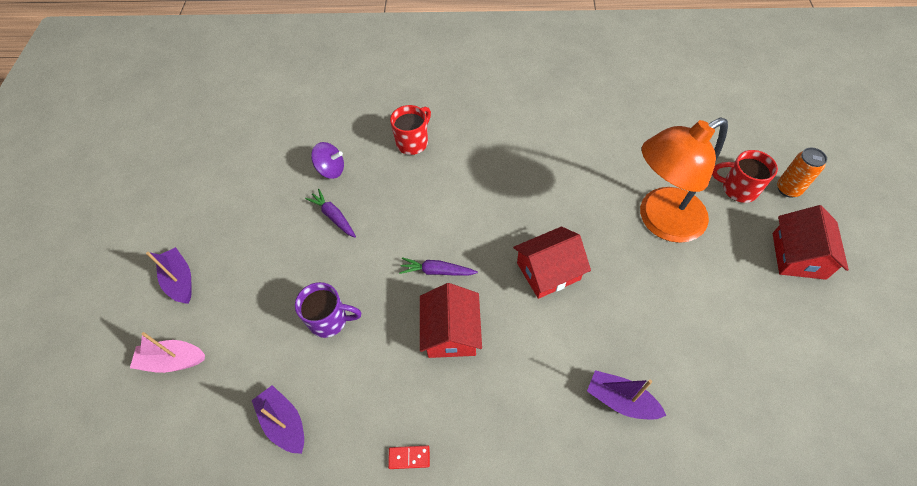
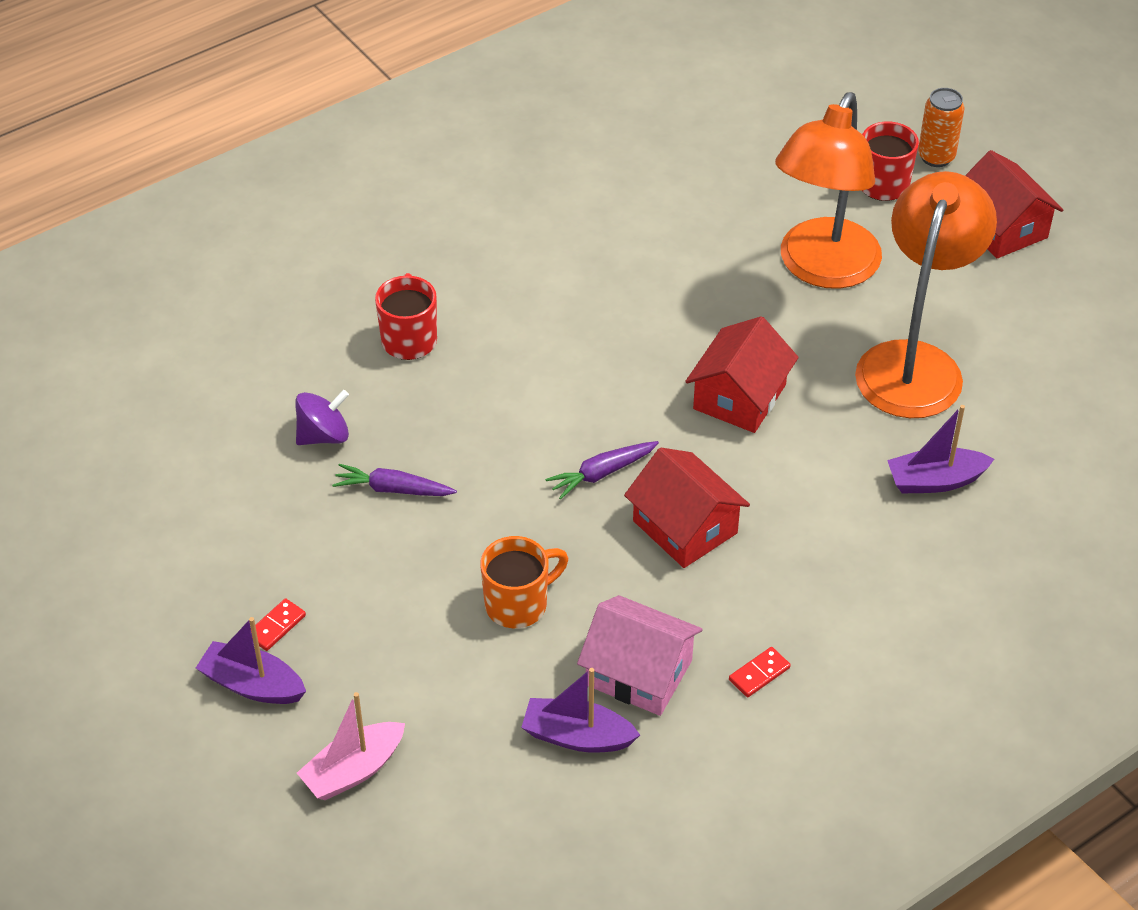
camera: 40 degrees left, 10 degrees down
purple mug [295,282,362,338] -> orange mug [480,536,568,628]
none -> red domino [251,598,306,651]
none -> pink house [577,595,703,716]
none -> orange lamp [855,171,997,418]

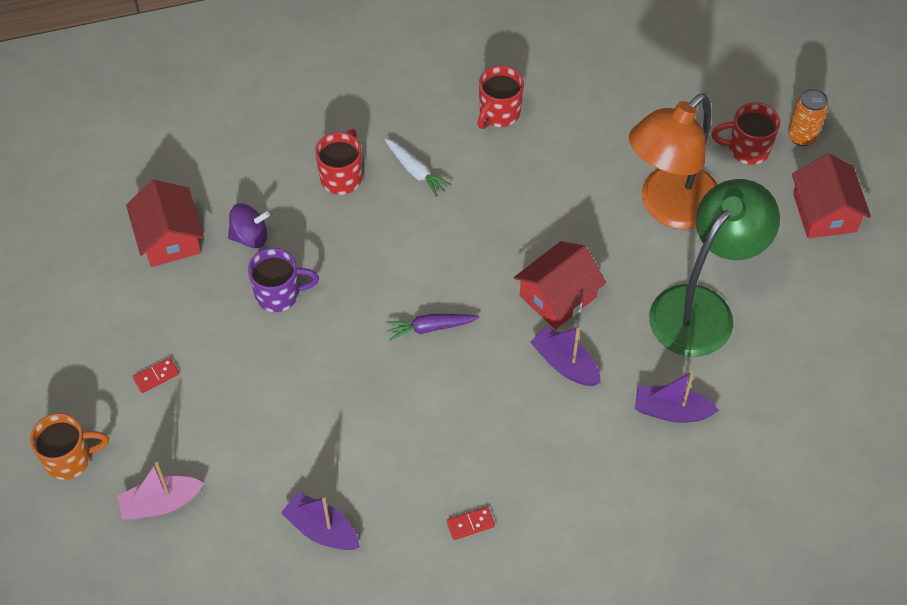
camera: 20 degrees right, 10 degrees up
purple boat [196,617,306,704] -> purple boat moved to [530,326,601,386]
purple carrot [332,464,457,496] -> purple mug [248,248,319,312]
orange mug [480,536,568,628] -> orange mug moved to [30,413,109,480]
pink house [577,595,703,716] -> none
red house [624,448,750,568] -> red house moved to [126,180,204,267]
orange lamp [855,171,997,418] -> green lamp [649,179,780,357]
none -> white carrot [384,138,452,197]
none -> red mug [477,66,524,129]

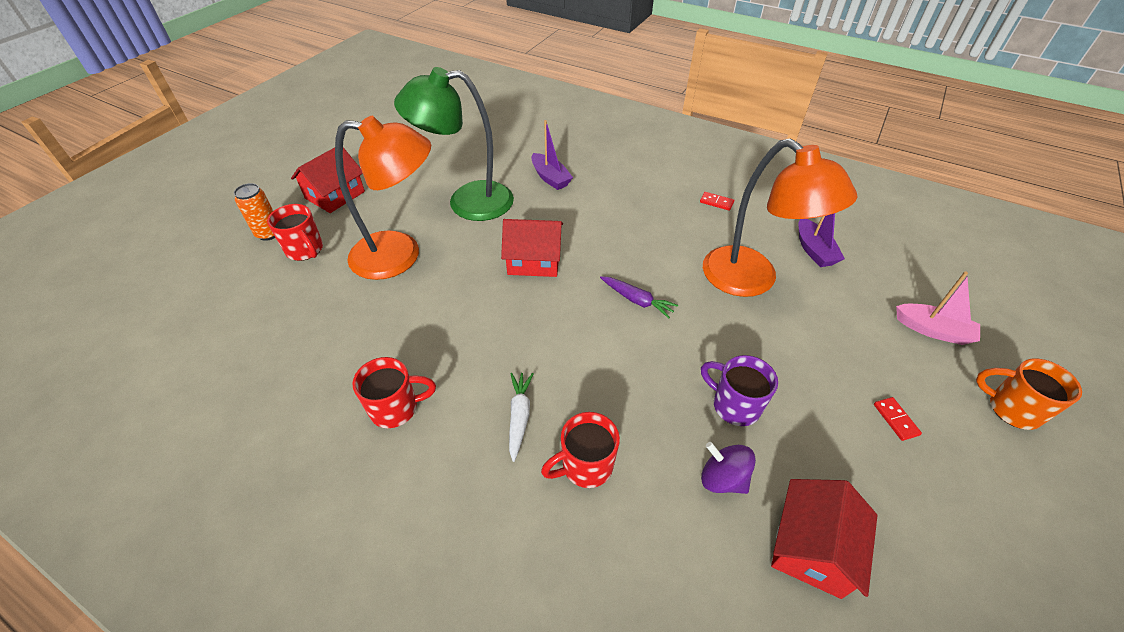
camera: 135 degrees left, 10 degrees down
red domino [133,357,179,393] -> red domino turned 60 degrees clockwise [874,397,922,441]
purple boat [530,326,601,386] -> none
none -> orange lamp [703,138,857,297]

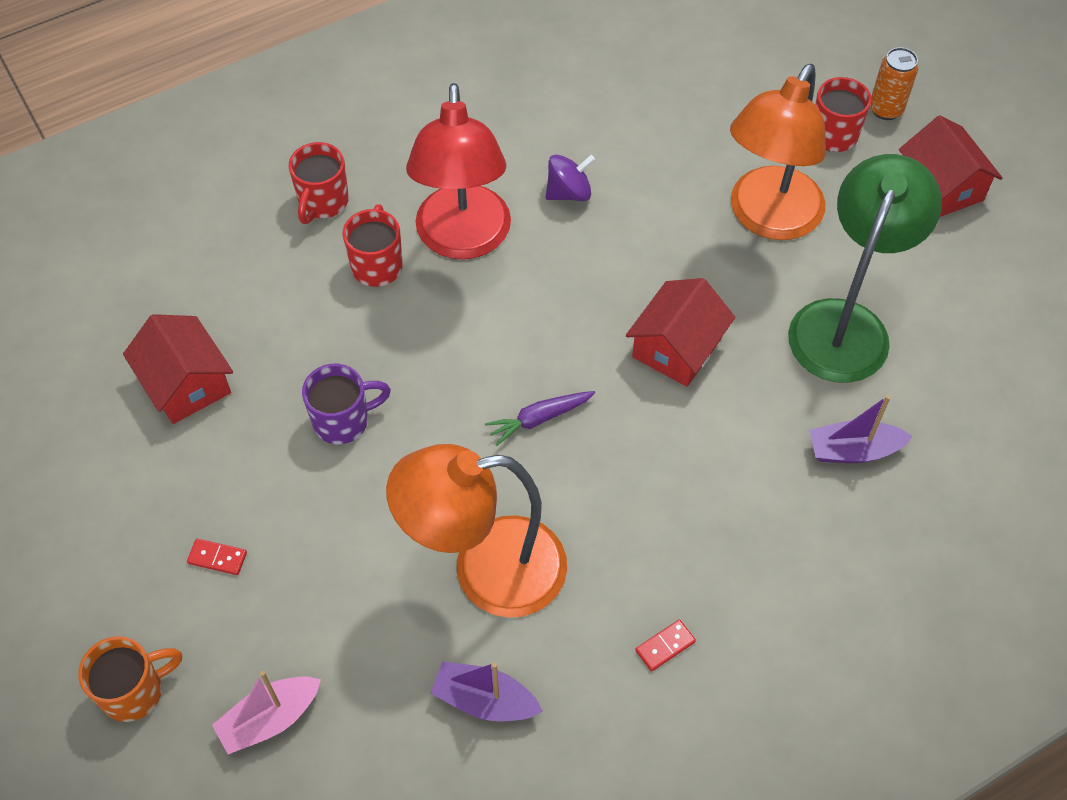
camera: 120 degrees right, 10 degrees up
red mug [352,357,436,428] -> red mug moved to [289,142,349,224]
white carrot [509,373,533,462] -> red lamp [406,83,511,260]
purple spinning top [701,442,756,494] -> purple spinning top moved to [546,154,595,201]

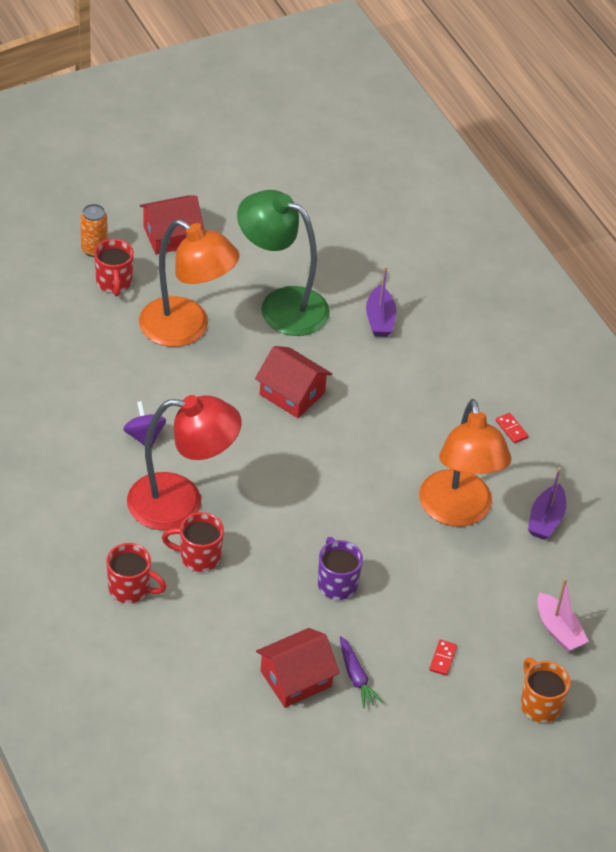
camera: 90 degrees left, 10 degrees down
purple carrot [485,391,595,446] -> purple carrot moved to [340,636,383,708]

